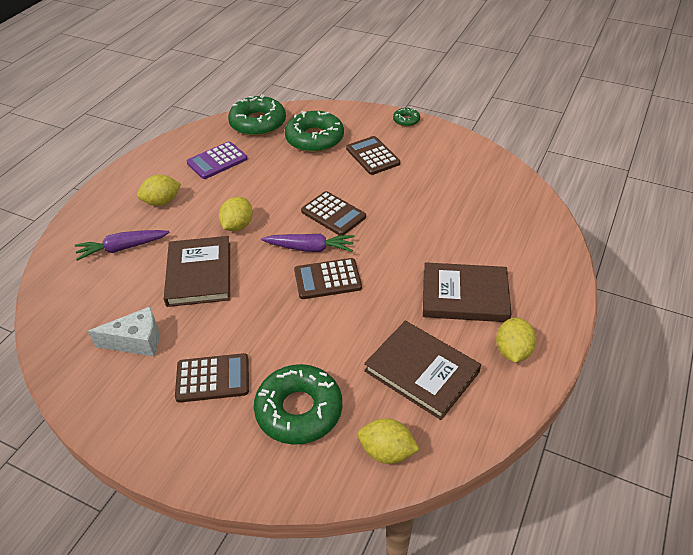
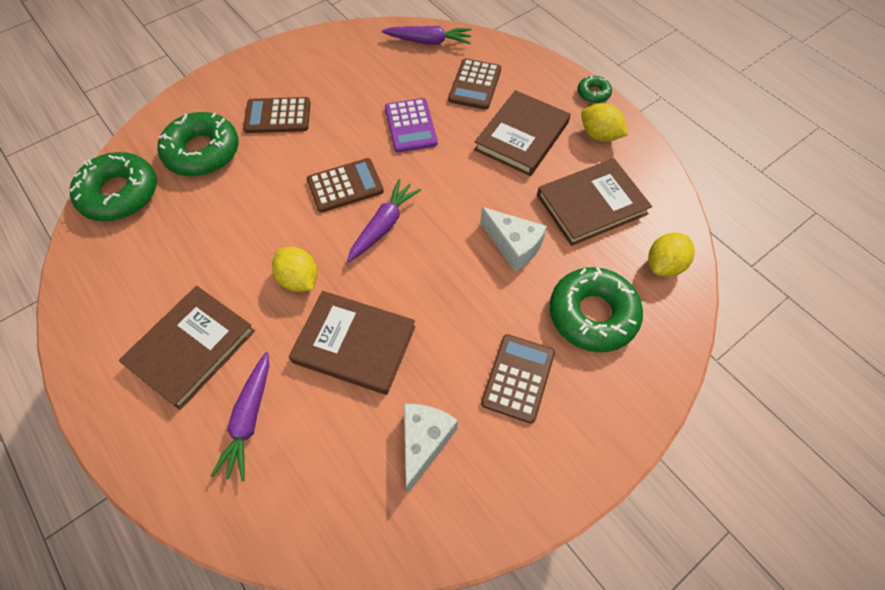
camera: 65 degrees left, 15 degrees up
yellow lemon [137,175,181,206] -> brown book [119,286,255,410]
purple calculator [187,141,247,179] -> purple calculator moved to [385,98,438,153]
brown calculator [294,258,362,299] -> brown calculator moved to [448,58,501,110]
green donut [393,108,420,127] -> green donut moved to [577,75,612,103]
none -> purple carrot [382,26,472,45]
none -> white cheese [480,207,547,271]

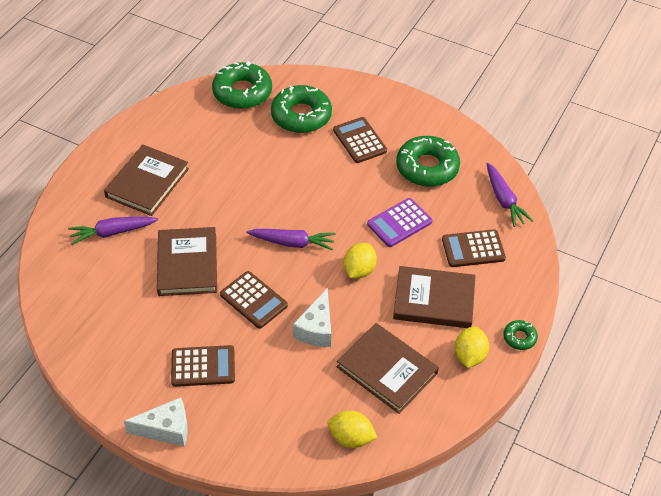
camera: 65 degrees right, 10 degrees down
brown book [119,286,255,410] -> brown book turned 75 degrees counterclockwise [104,145,189,216]
yellow lemon [272,247,317,292] -> yellow lemon moved to [344,243,377,278]
brown calculator [307,158,384,212] -> brown calculator moved to [220,271,288,329]
white cheese [404,404,458,493] -> white cheese moved to [124,397,188,447]
green donut [549,267,643,352] -> green donut moved to [396,136,460,187]

